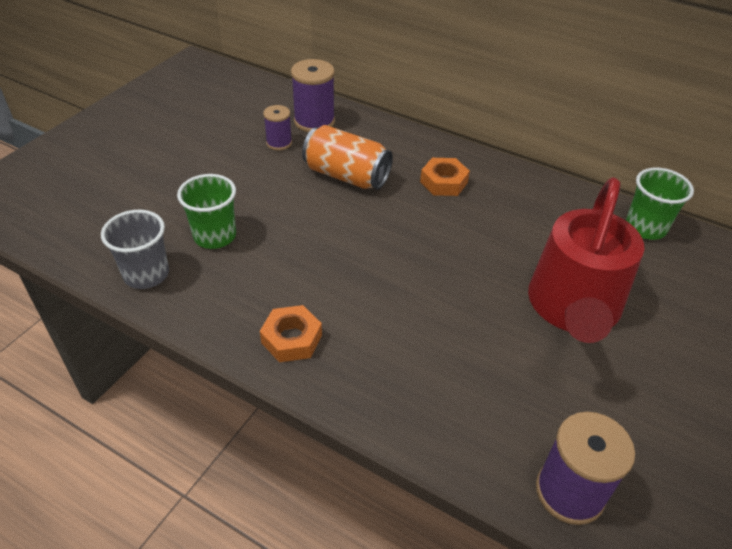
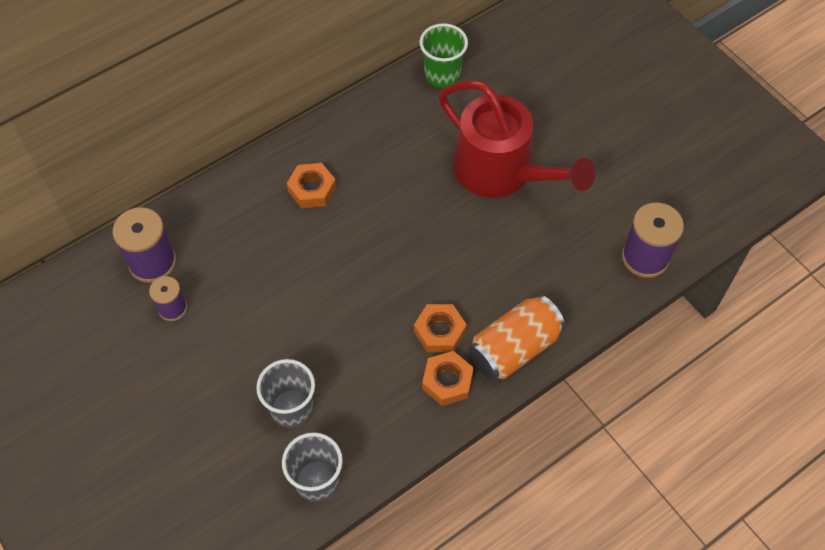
camera: 65 degrees left, 15 degrees up
green cup [177,174,236,249] -> grey cup [256,359,315,428]
orange can [302,125,393,189] -> orange can moved to [469,295,565,380]
none -> orange nut [414,304,467,352]

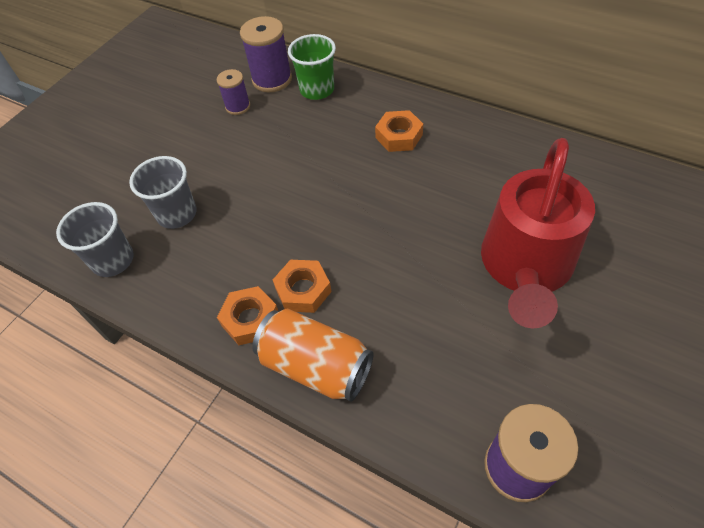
camera: 70 degrees right, 5 degrees down
green cup [420,23,468,88] -> green cup moved to [288,34,336,100]

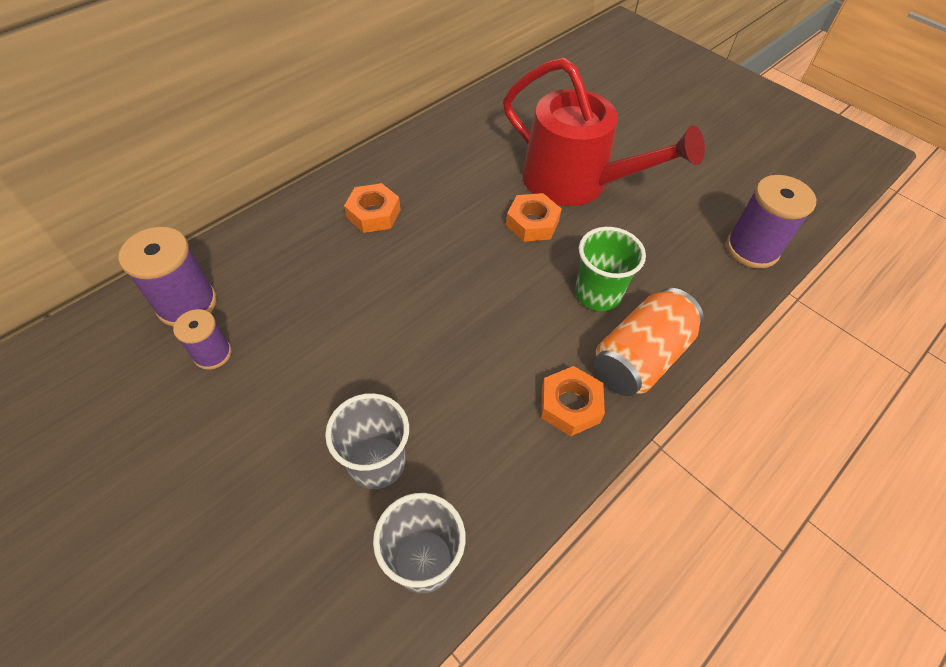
camera: 80 degrees left, 0 degrees up
orange nut [273,260,332,313] -> orange nut moved to [506,193,562,242]
green cup [288,34,336,100] -> green cup moved to [575,227,646,311]

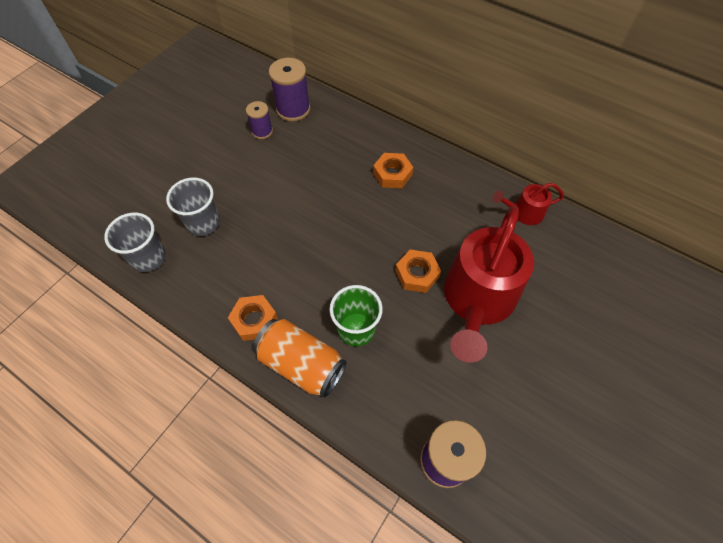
camera: 80 degrees right, 5 degrees up
none -> red watering can [493,183,564,225]

